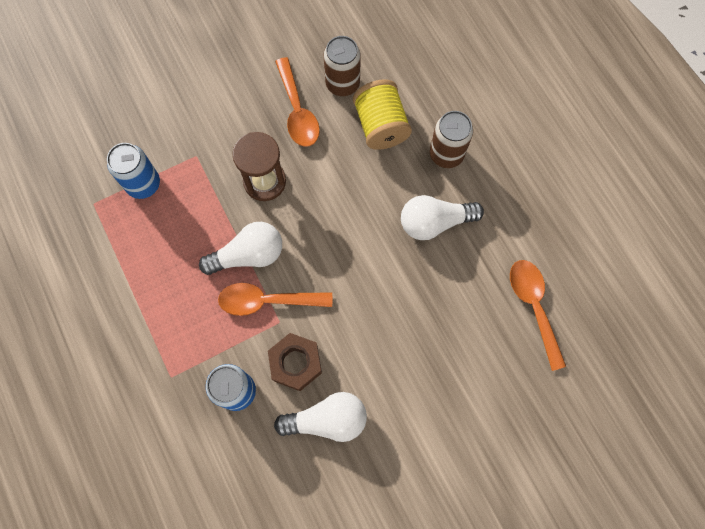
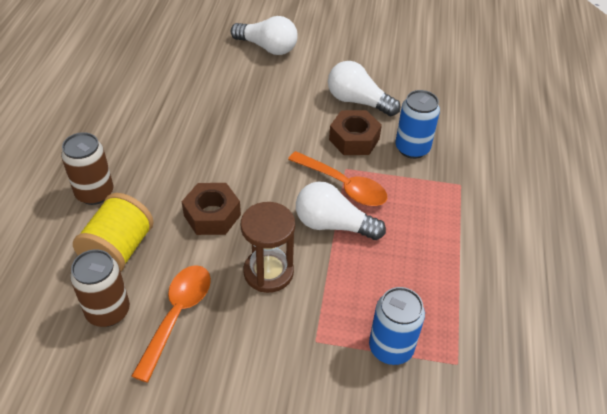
camera: 145 degrees left, 25 degrees down
white light bulb [401,195,484,240] -> white light bulb moved to [231,16,298,55]
orange spoon [510,260,566,371] -> none
none -> brown nut [182,183,241,235]

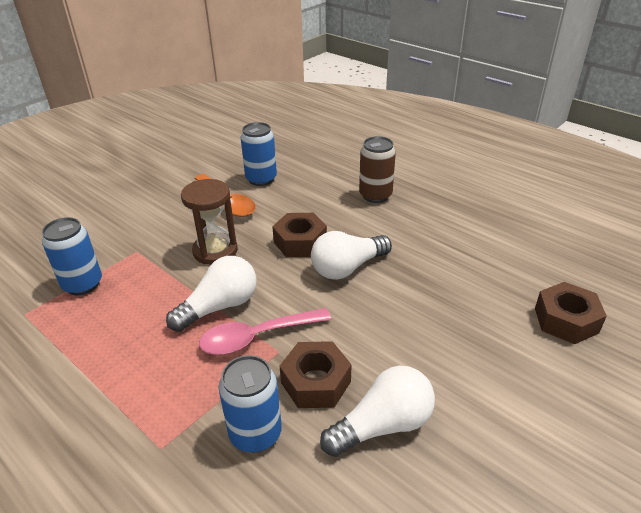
camera: 125 degrees right, 10 degrees down
brown can [70,249,130,327] -> blue can [240,122,277,186]
yellow spool [73,193,154,272] -> none
white light bulb [231,16,298,55] -> white light bulb moved to [311,231,392,280]
orange spoon [288,151,387,206] -> pink spoon [199,308,331,355]
none -> brown nut [535,282,607,344]

